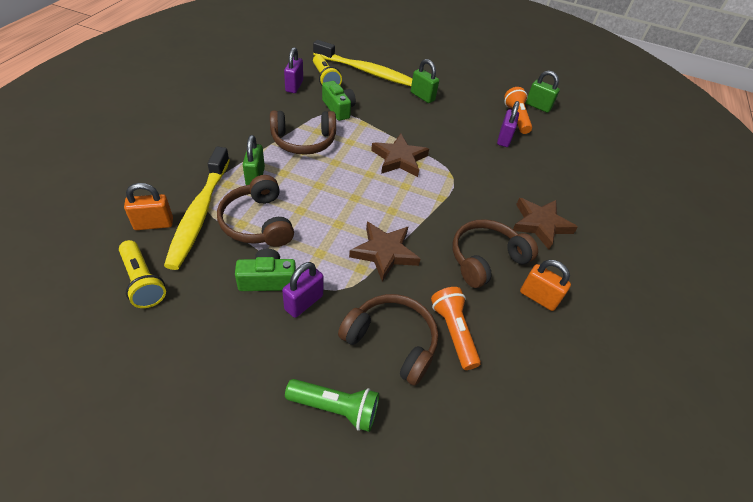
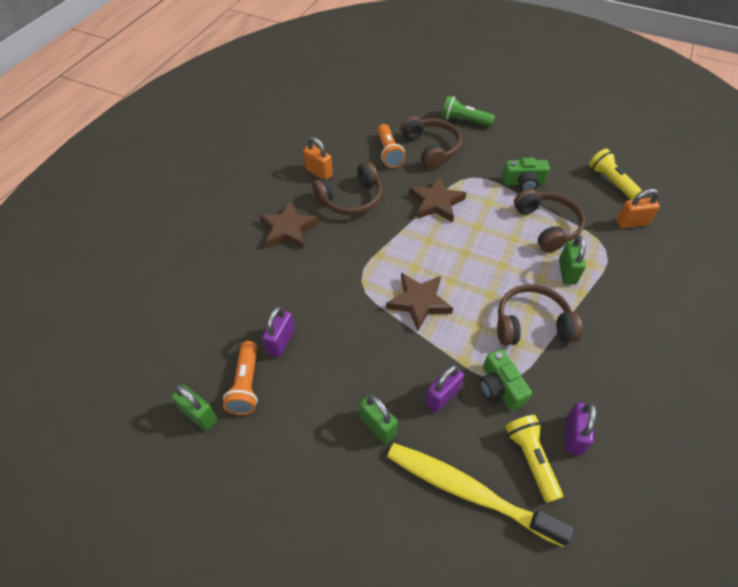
camera: 170 degrees left, 5 degrees up
yellow toothbrush [164,147,230,270] -> none
purple padlock [282,262,324,318] -> purple padlock moved to [425,365,464,413]
brown headphones [338,294,438,386] -> brown headphones turned 150 degrees counterclockwise [401,116,462,169]

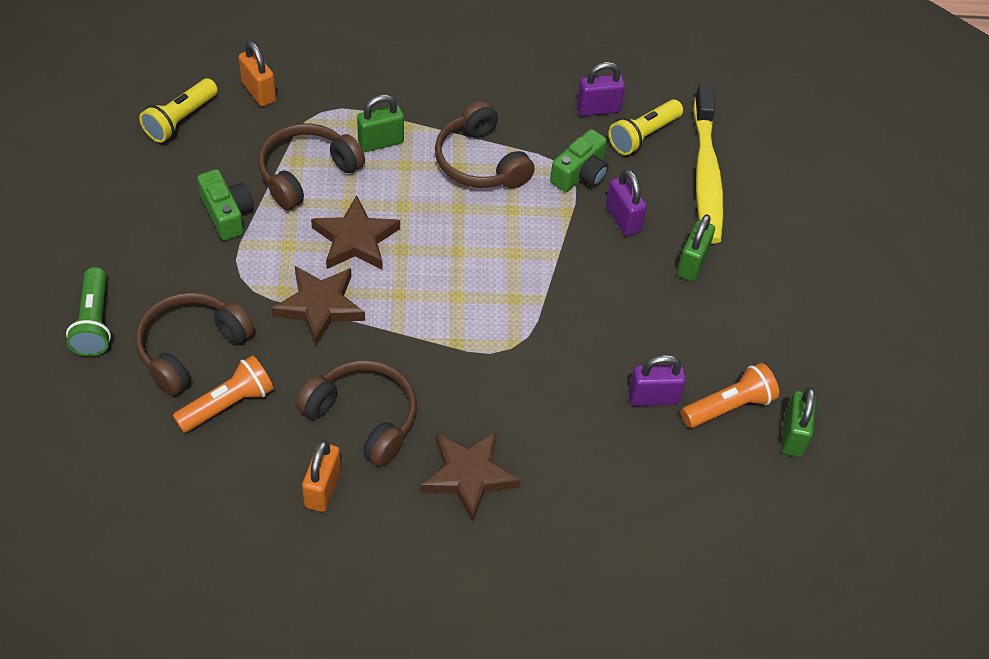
camera: 120 degrees left, 0 degrees up
brown star [386,273,453,331] -> brown star moved to [311,195,400,270]
purple padlock [425,365,464,413] -> purple padlock turned 45 degrees clockwise [606,169,647,236]

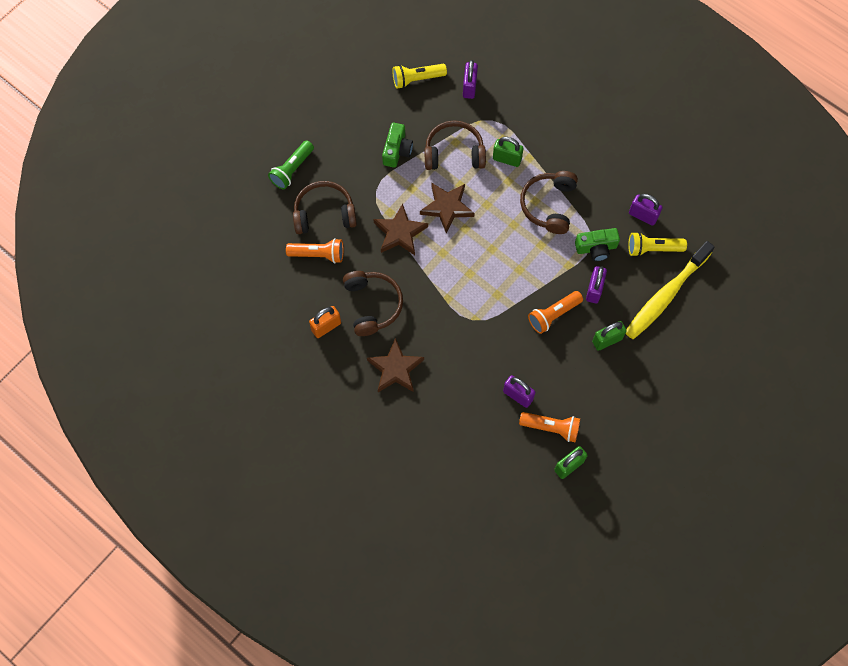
camera: 45 degrees right, 15 degrees up
orange padlock [238,41,276,107] -> purple padlock [463,60,478,99]
none -> orange flashlight [528,291,583,334]

